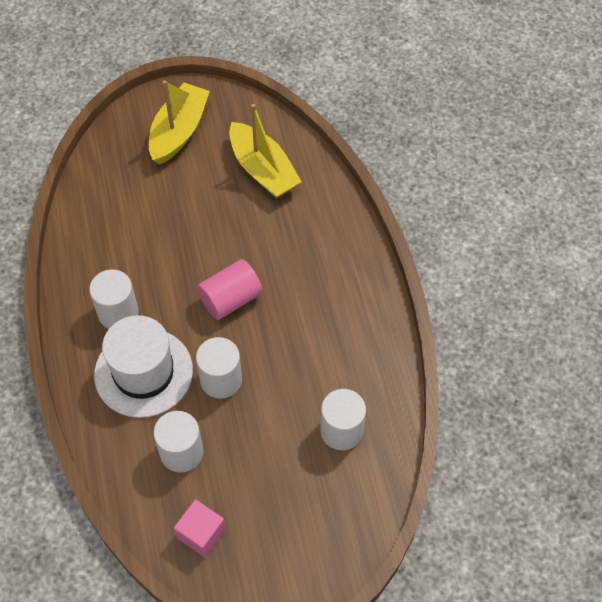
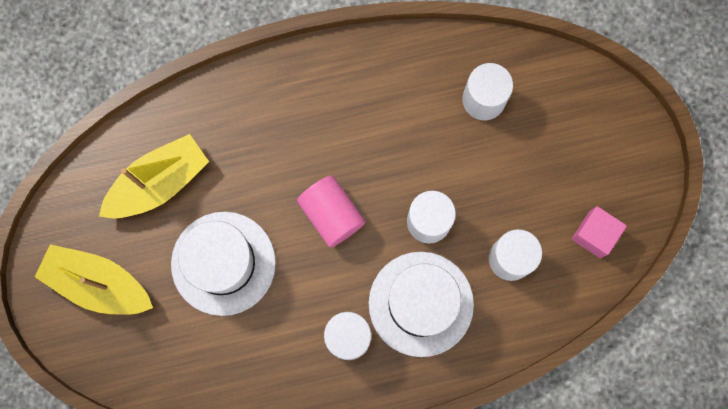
camera: 90 degrees left, 20 degrees up
none -> white hat [171,212,276,316]

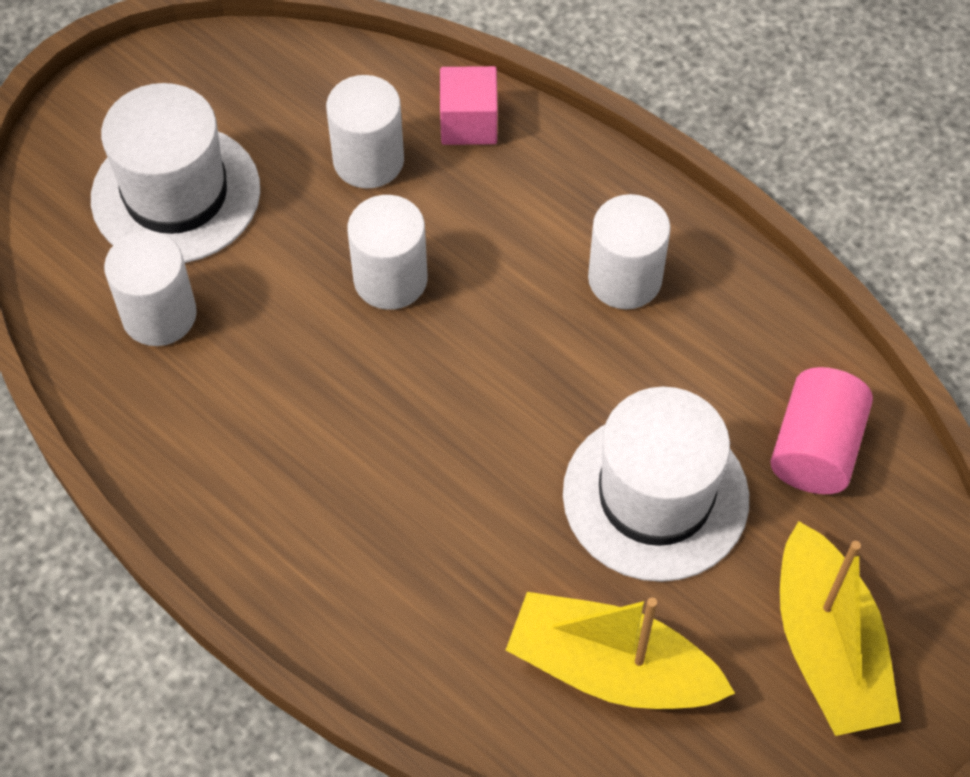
camera: 125 degrees left, 20 degrees down
pink cylinder [297,175,365,247] -> pink cylinder moved to [770,367,873,494]
white hat [369,252,474,357] -> white hat moved to [91,83,260,263]
pink cube [572,206,627,258] -> pink cube moved to [440,66,497,145]

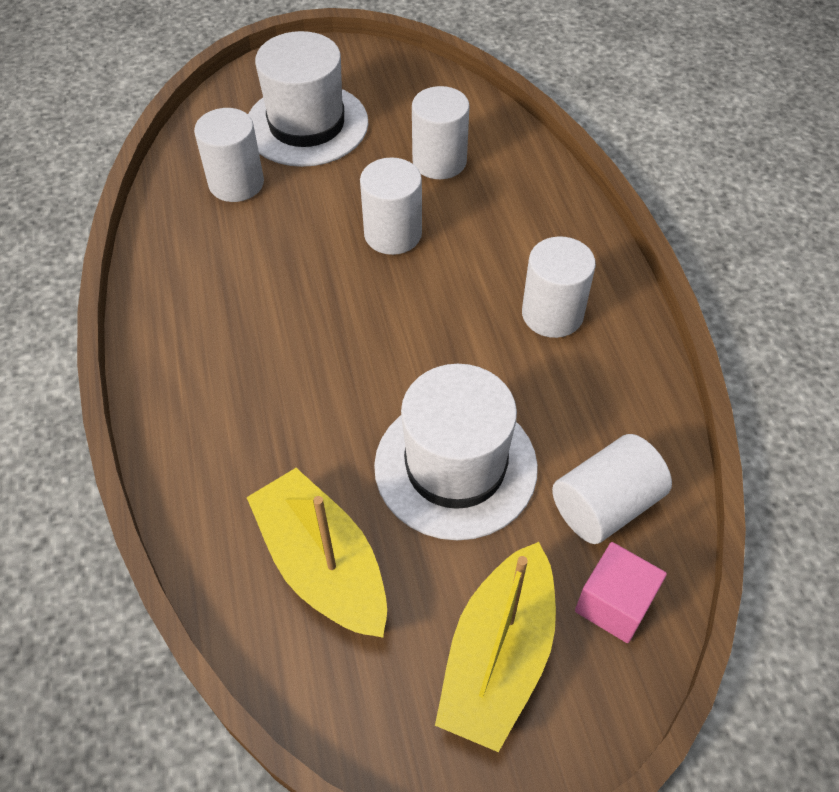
camera: 35 degrees right, 5 degrees down
pink cube [440,66,497,145] -> pink cube moved to [575,542,667,643]
pink cylinder [770,367,873,494] -> white cylinder [552,434,672,544]

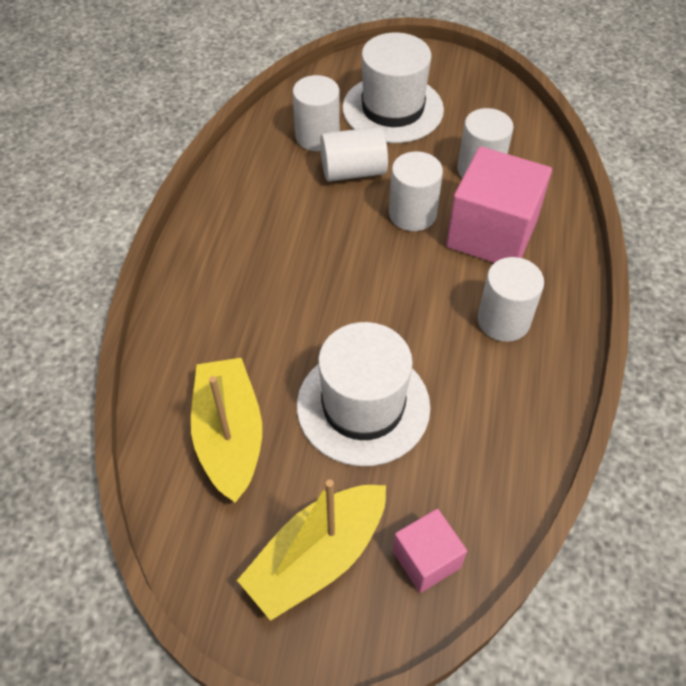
camera: 25 degrees right, 0 degrees up
white cylinder [552,434,672,544] -> white cylinder moved to [320,126,388,181]
none -> pink cube [446,146,552,263]

